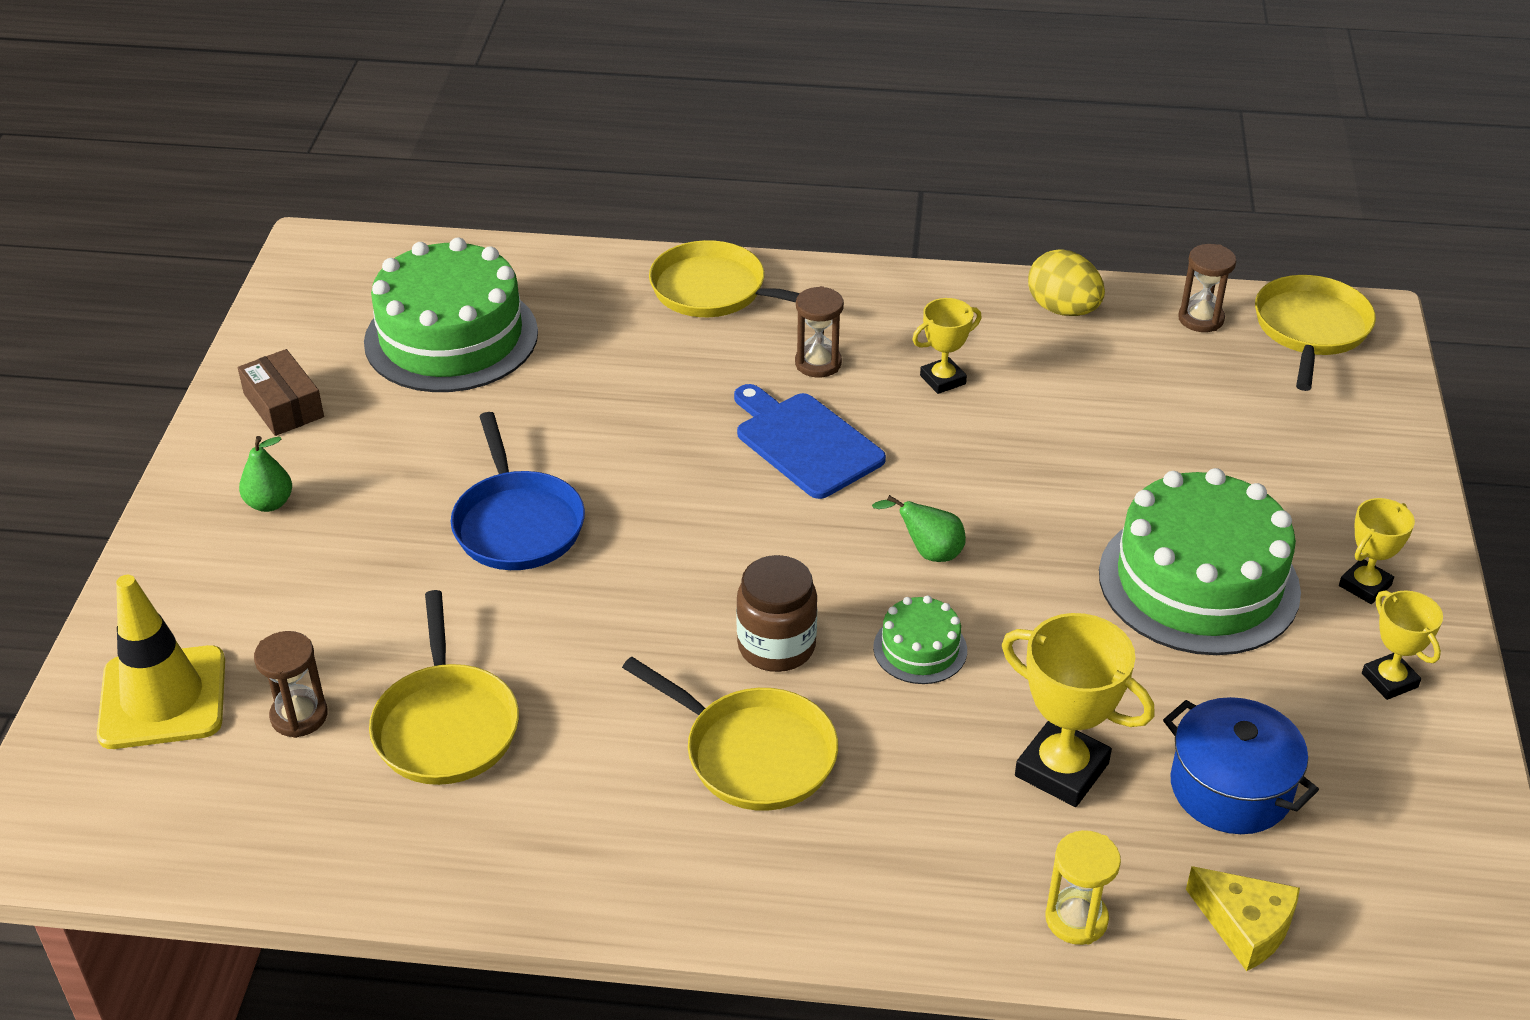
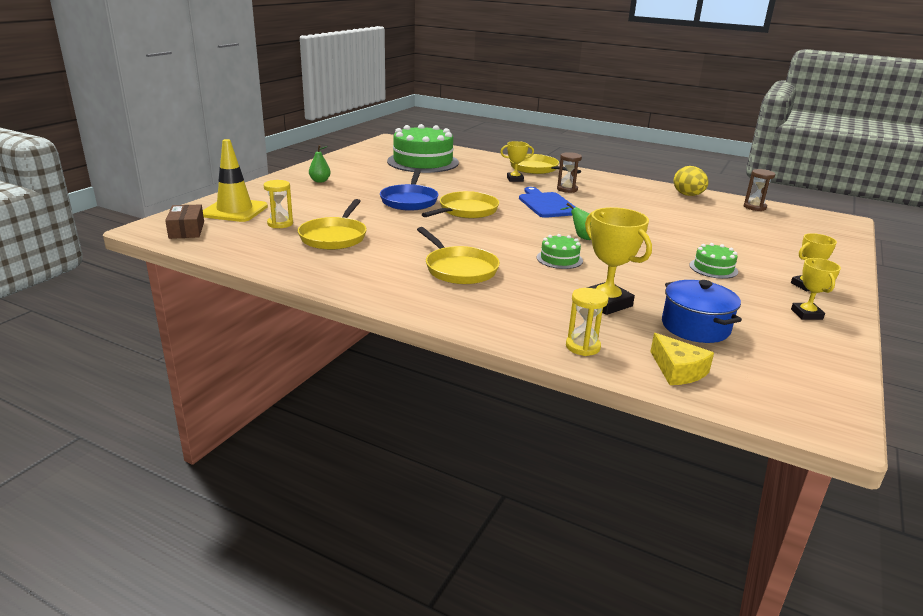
camera: 20 degrees right, 15 degrees down
brown box [238,349,324,436] -> brown box moved to [165,204,204,239]
brown hourglass [254,631,328,738] -> yellow hourglass [264,180,293,228]
brown jar [736,555,817,672] -> none
yellow trophy [912,298,982,394] -> yellow trophy moved to [500,141,534,182]
green cake [1099,468,1301,655] -> green cake [689,243,738,279], size x0.46
yellow pan [1255,275,1376,391] -> yellow pan moved to [422,191,499,218]

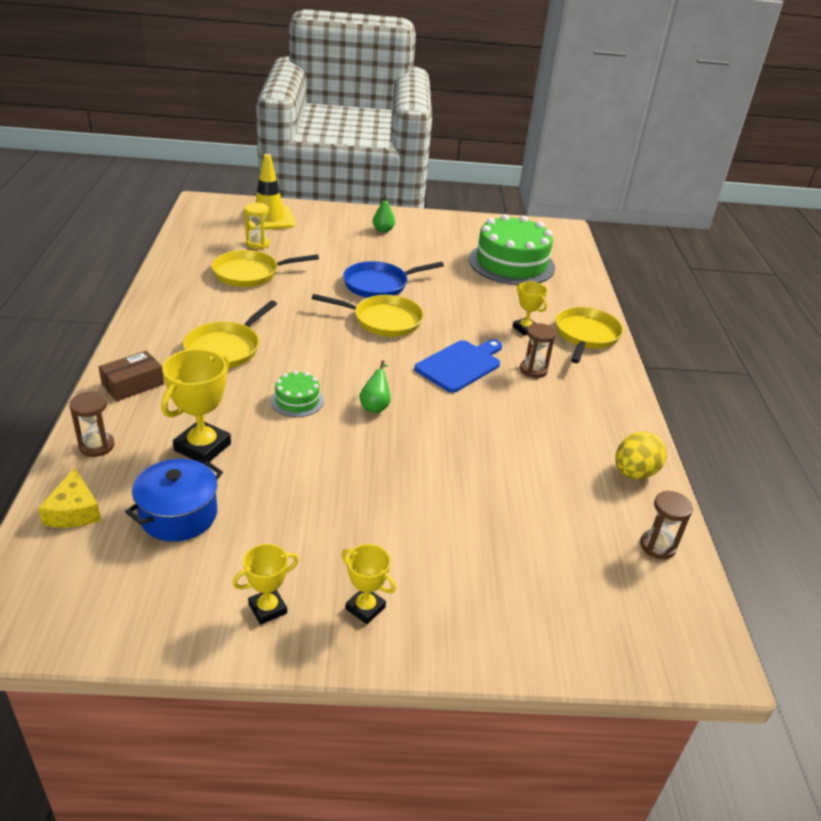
camera: 60 degrees right, 10 degrees up
brown box [165,204,204,239] -> brown box moved to [98,351,164,401]
yellow hourglass [566,288,608,356] -> brown hourglass [69,391,115,457]
yellow cheese [650,333,714,385] -> yellow cheese turned 45 degrees counterclockwise [38,467,101,528]
green cake [689,243,738,279] -> none

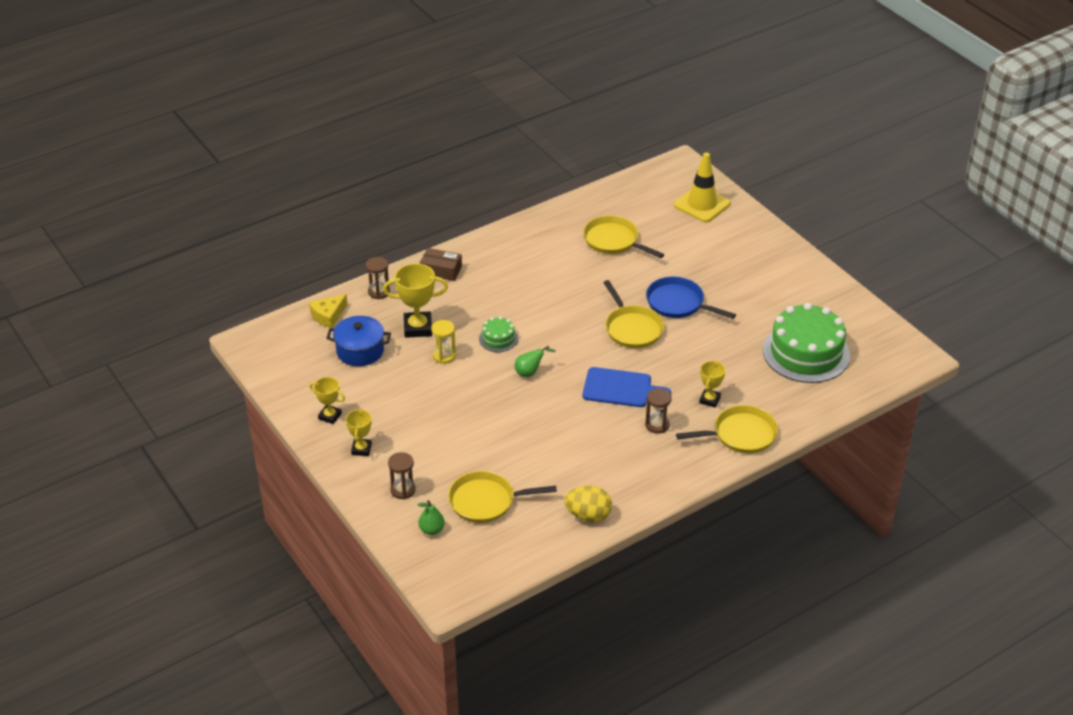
camera: 60 degrees right, 5 degrees up
yellow pan [183,300,277,368] -> yellow pan moved to [448,471,557,523]
yellow hourglass [244,203,270,249] -> yellow hourglass moved to [431,320,456,364]
green pear [373,194,395,233] -> green pear moved to [417,500,445,535]
brown hourglass [640,490,693,559] -> brown hourglass moved to [388,452,416,499]

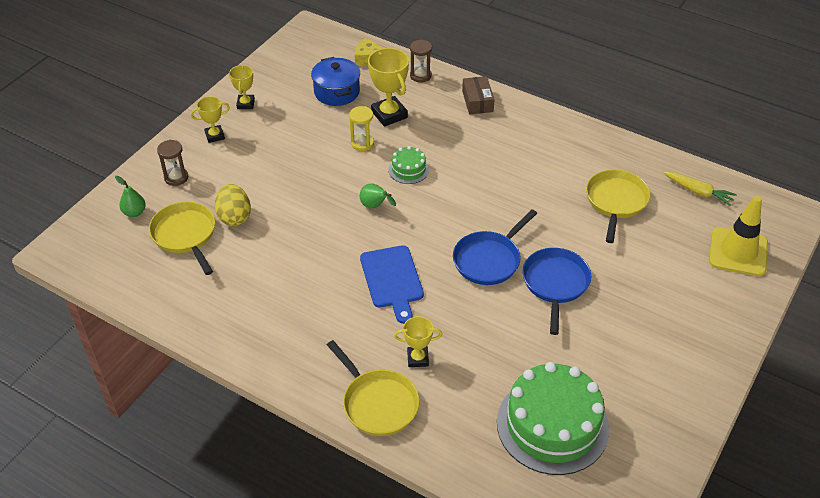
camera: 65 degrees right, 5 degrees up
yellow egg [565,486,612,522] -> yellow egg moved to [215,184,251,226]
yellow pan [603,280,664,348] -> blue pan [453,209,537,285]
brown hourglass [645,388,672,434] -> none
none -> yellow carrot [664,172,737,206]

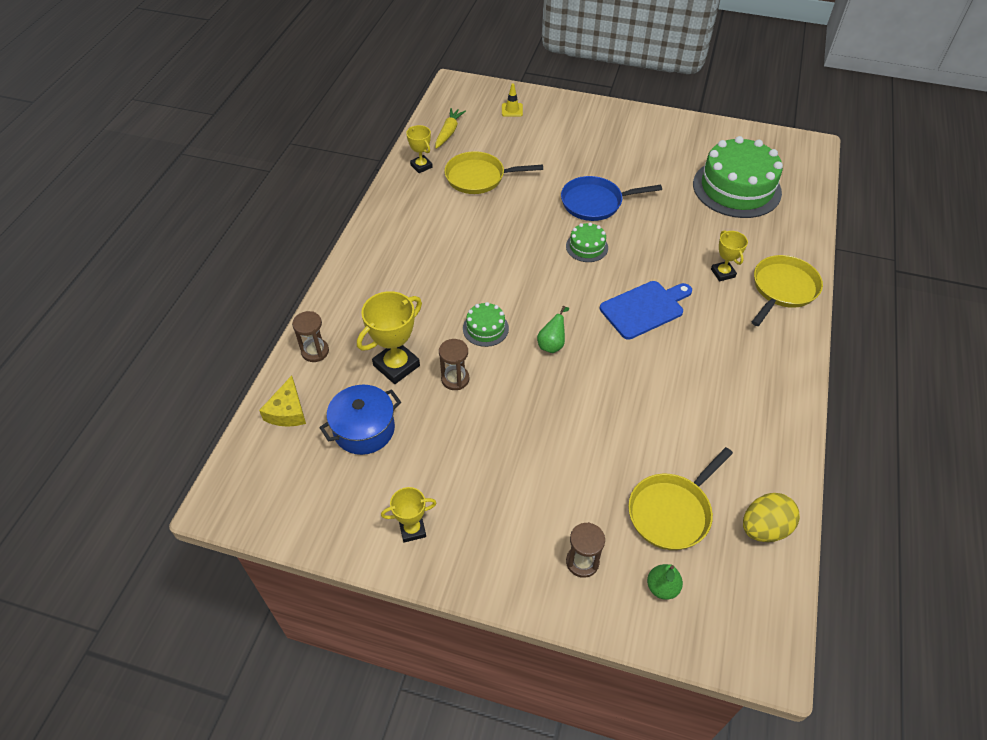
camera: 105 degrees left, 5 degrees up
yellow trophy [191,96,230,143] -> yellow trophy moved to [406,125,433,173]
yellow egg [215,184,251,226] -> yellow egg moved to [743,493,800,542]
yellow hourglass [349,106,374,151] -> brown hourglass [439,339,469,390]
blue pan [453,209,537,285] -> green cake [566,222,608,262]
brown box [462,76,495,115] -> none
yellow traffic cone [709,196,768,276] -> yellow traffic cone [502,83,523,117], size x0.47

